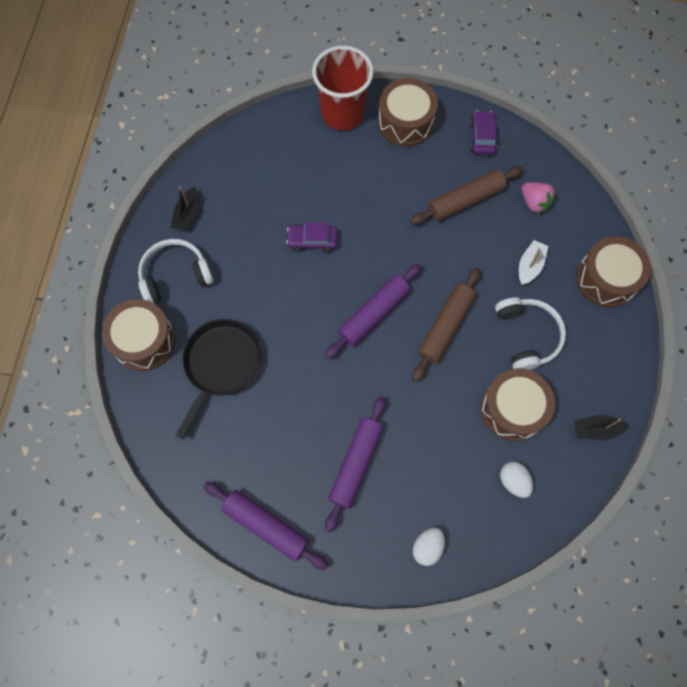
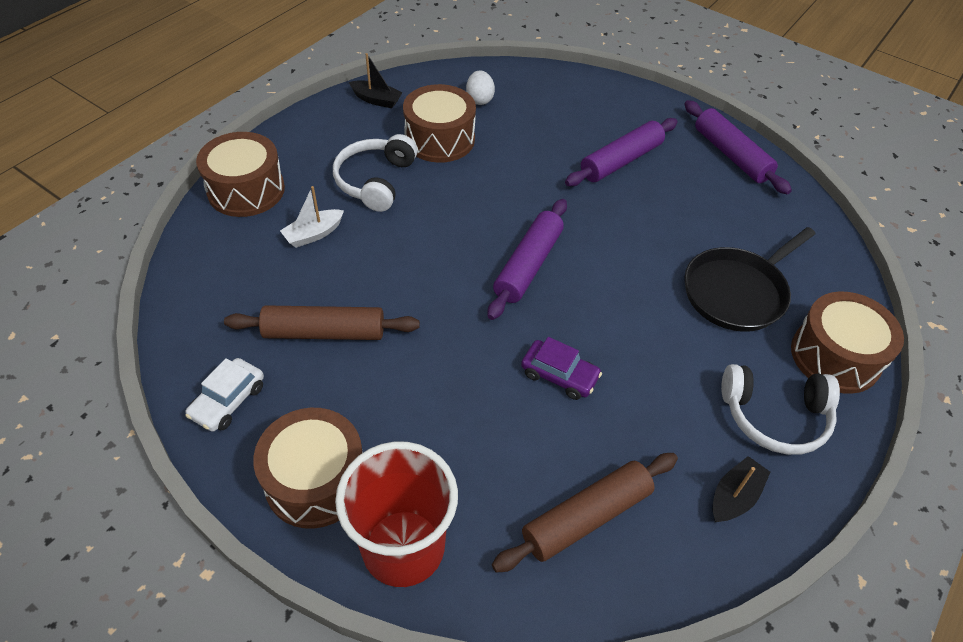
camera: 155 degrees left, 20 degrees down
purple rolling pin [325,263,422,359] -> purple rolling pin turned 45 degrees counterclockwise [488,199,567,320]
brown rolling pin [412,268,481,382] -> brown rolling pin moved to [492,453,678,573]
white egg [413,528,445,566] -> none
purple car [470,110,497,155] -> white car [185,358,264,432]
pink strawberry [522,182,556,214] -> none

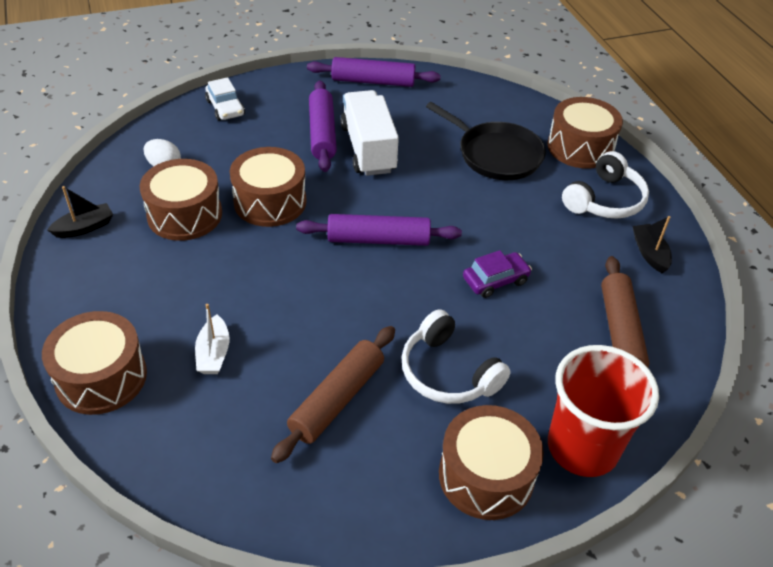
camera: 55 degrees left, 5 degrees down
white car [185,358,264,432] -> white car moved to [205,77,245,121]
white headphones [333,134,418,212] -> white headphones moved to [401,309,511,404]
purple rolling pin [488,199,567,320] -> purple rolling pin turned 60 degrees counterclockwise [296,214,462,246]
black pan [684,227,816,332] -> black pan turned 45 degrees counterclockwise [426,102,546,180]
none -> brown drum [230,147,307,227]
none -> white truck [340,90,399,176]

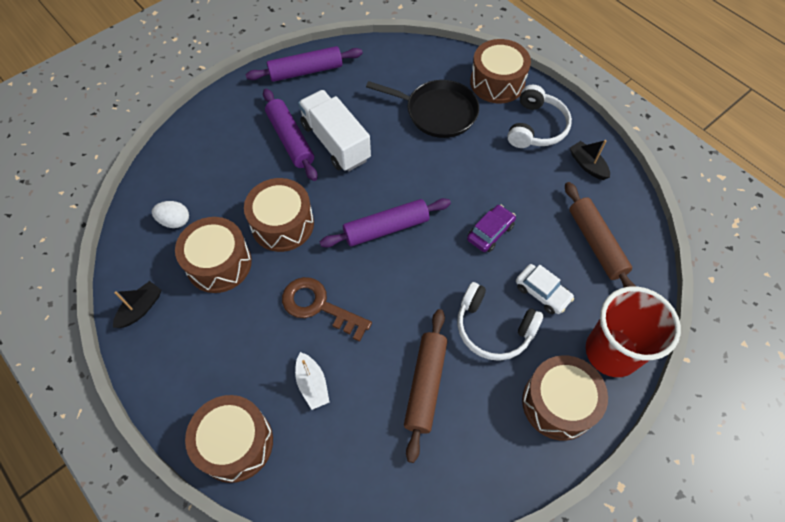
camera: 20 degrees left, 15 degrees up
white car [205,77,245,121] -> white car moved to [516,264,574,314]
none -> brown key [282,277,372,342]

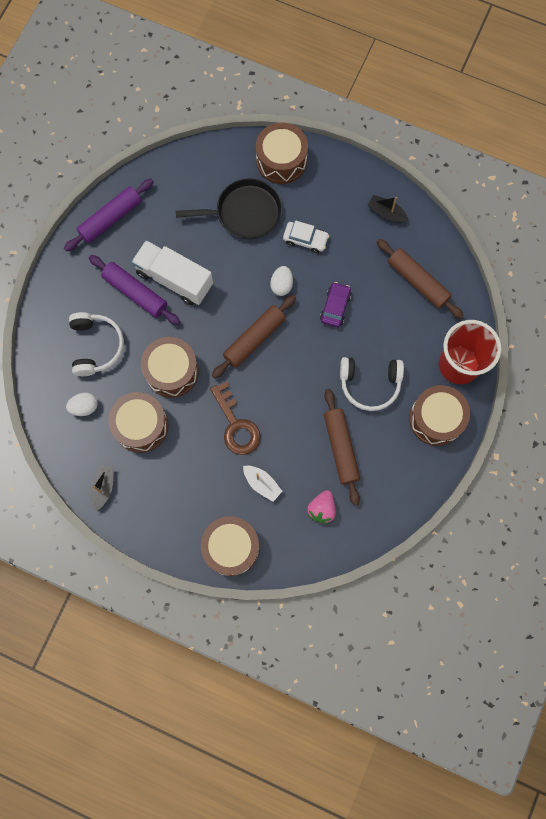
camera: 25 degrees left, 15 degrees up
brown key [282,277,372,342] -> brown key turned 120 degrees counterclockwise [210,381,261,455]
purple rolling pin [320,198,451,248] -> brown rolling pin [212,295,296,378]
white headphones [507,85,572,148] -> white headphones moved to [69,312,124,376]
white car [516,264,574,314] -> white car moved to [283,221,329,253]
none -> white egg [270,266,293,296]
none -> pink strawberry [307,490,336,524]

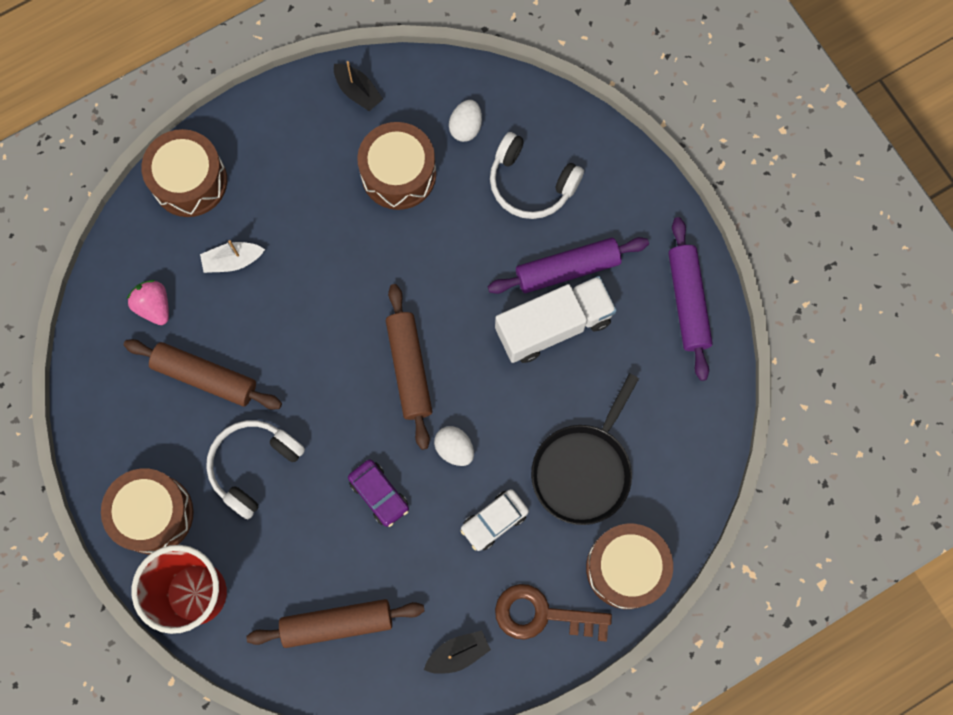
camera: 125 degrees right, 0 degrees up
brown drum [141,337,199,398] -> none
brown key [210,381,261,455] -> brown key moved to [495,584,612,642]

